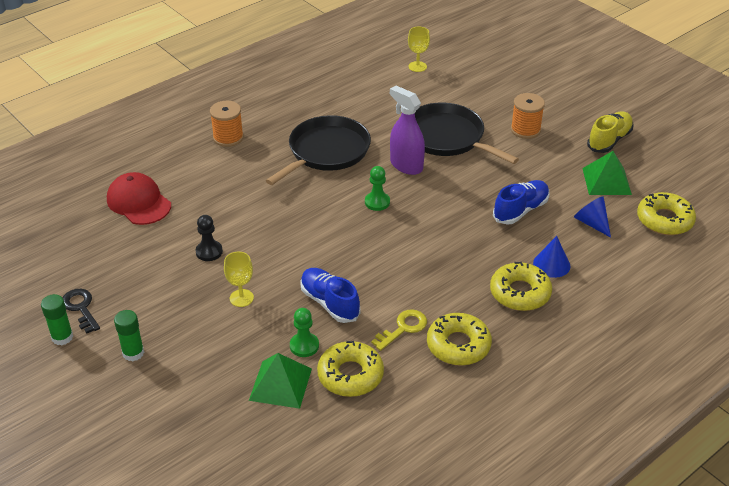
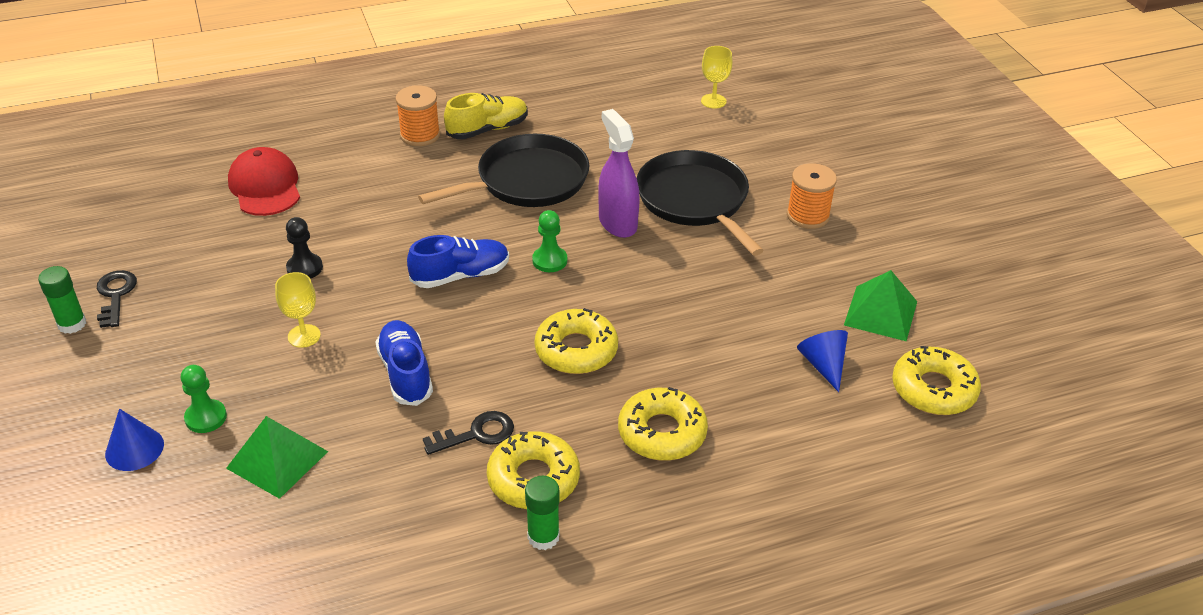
camera: 20 degrees right, 0 degrees up
green glue stick [114,310,144,361] -> green glue stick moved to [525,476,560,550]
green pawn [290,308,319,357] -> green pawn moved to [181,365,227,433]
yellow donut [317,341,384,397] -> yellow donut moved to [535,308,618,374]
yellow key [371,309,427,351] -> black key [423,411,514,455]
blue shoe [493,180,550,225] -> blue shoe moved to [407,235,509,288]
blue cone [533,236,570,278] -> blue cone moved to [105,409,164,471]
yellow shoe [587,112,634,153] -> yellow shoe moved to [444,93,528,139]

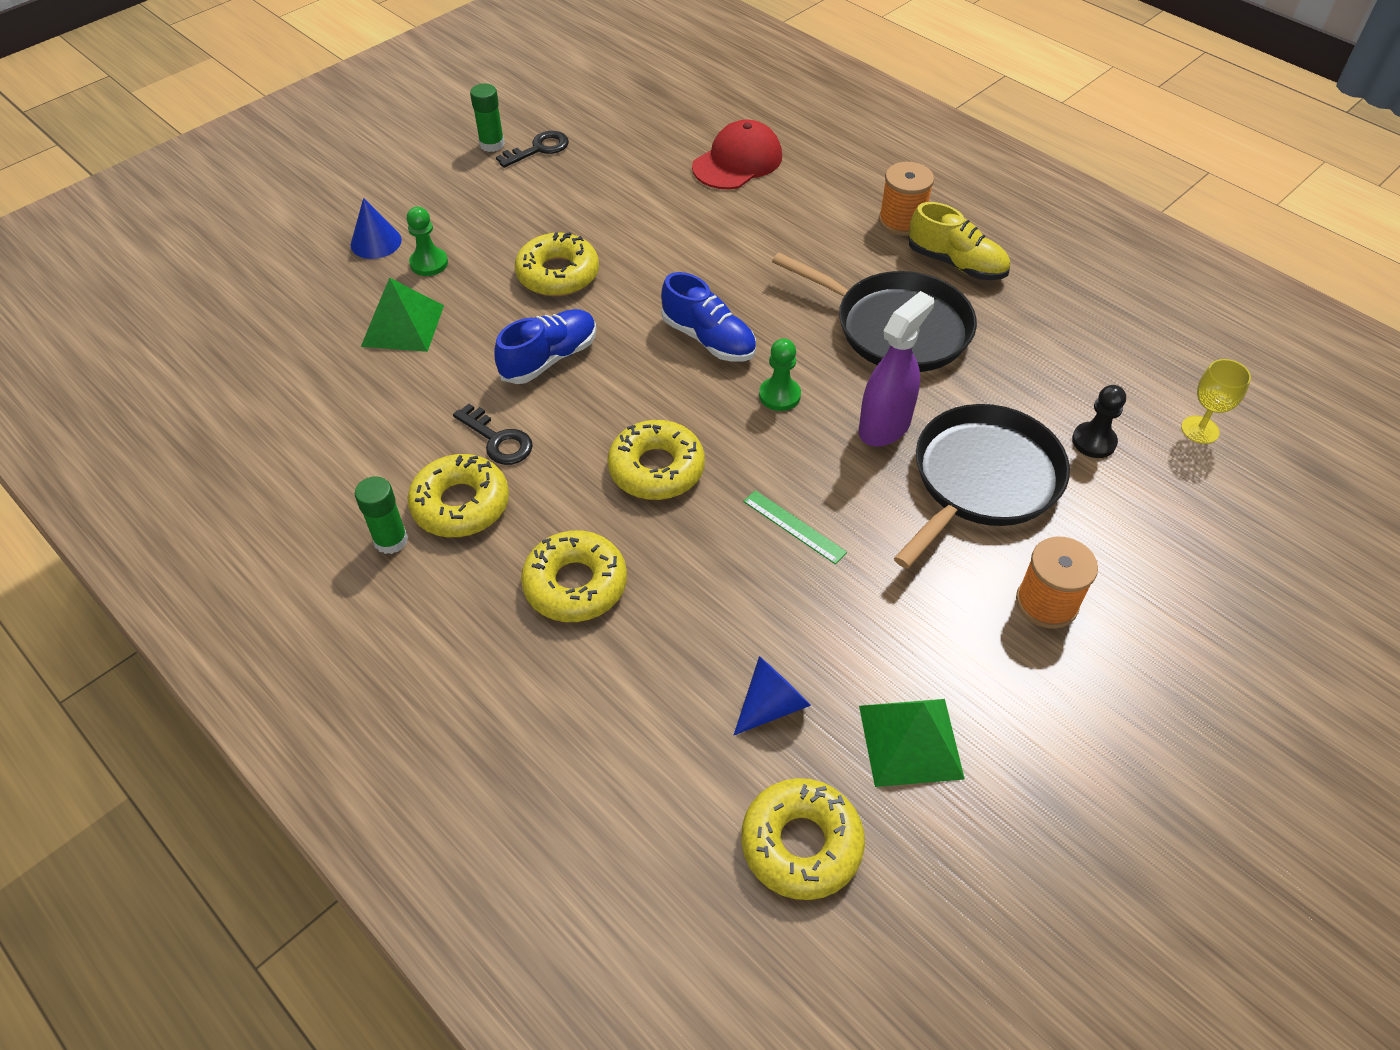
camera: 65 degrees right, 10 degrees up
yellow goblet [275,272,321,348] -> yellow donut [515,232,599,296]
black pawn [286,217,323,279] -> black pawn moved to [1072,385,1126,458]
none -> green ruler [743,490,847,564]

